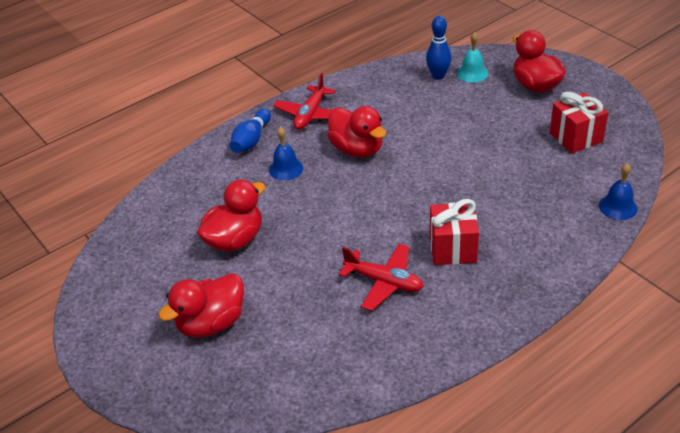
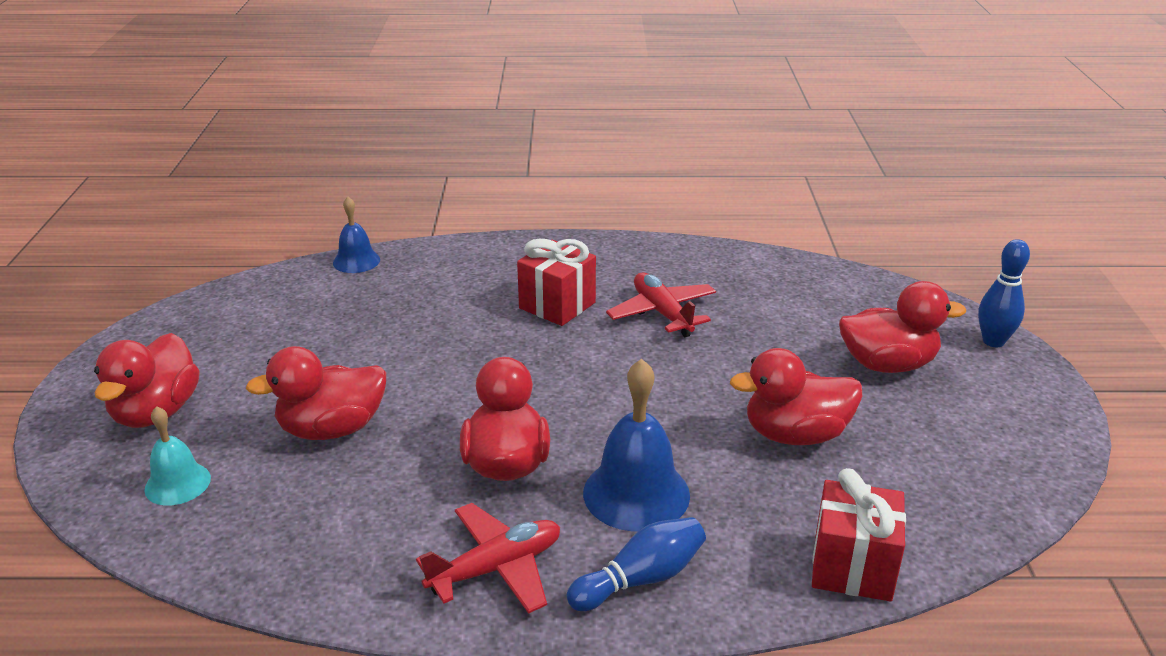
camera: 145 degrees left, 10 degrees down
blue bell [269,127,303,181] -> blue bell [583,359,690,532], size x1.67
blue bowling pin [426,16,451,80] -> blue bowling pin moved to [978,239,1030,347]
red gift [550,92,608,154] -> red gift moved to [812,468,906,601]
none -> red duck [246,346,386,440]

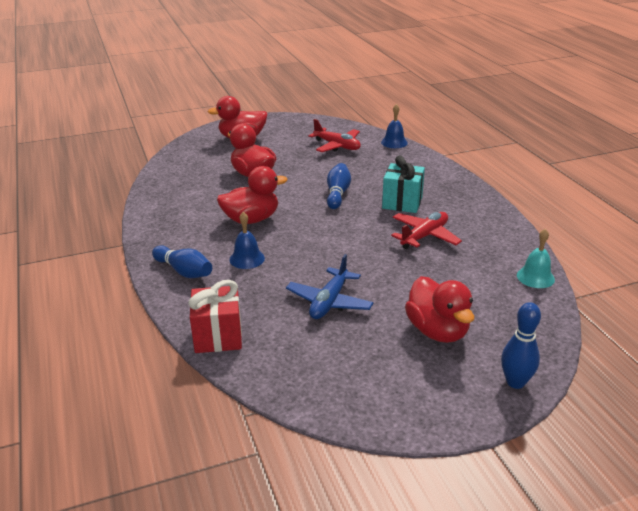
camera: 70 degrees right, 0 degrees up
turquoise bell [144,406,211,506] -> turquoise bell moved to [517,229,555,288]
red plane [416,503,560,614] -> red plane moved to [308,119,361,152]
red gift [517,239,596,326] -> turquoise gift [382,155,425,213]
blue bell [583,359,690,532] -> blue bell [229,212,265,269], size x0.60
red duck [730,348,862,445] -> blue plane [286,254,374,319]
none -> blue bowling pin [327,163,351,209]

